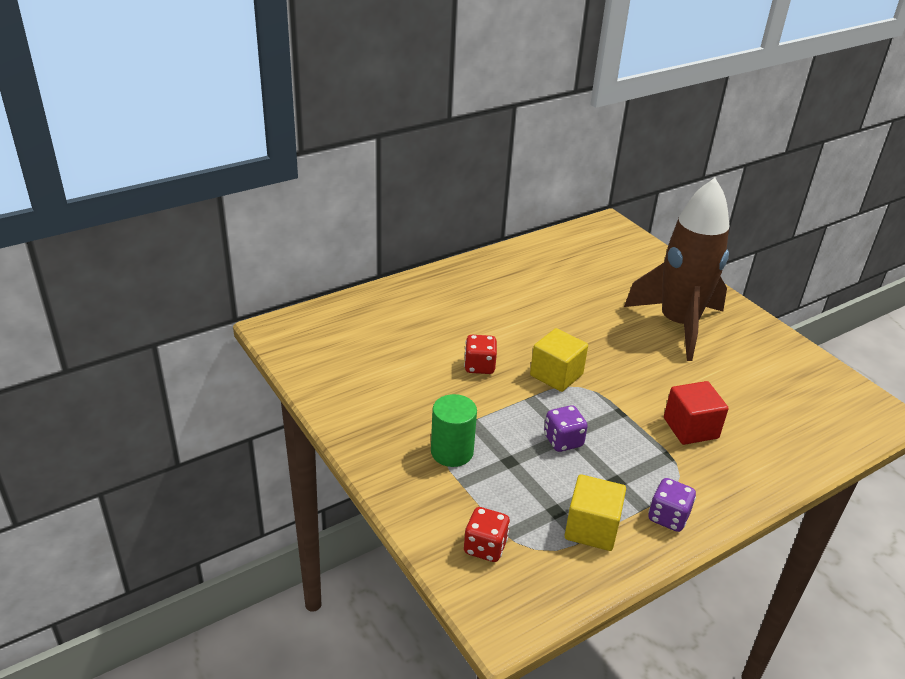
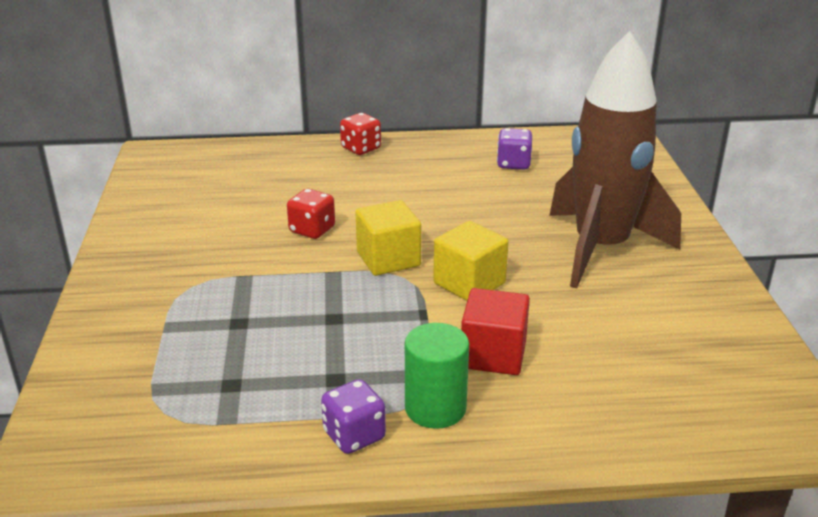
camera: 30 degrees right, 5 degrees down
green cylinder [431,394,477,467] -> green cylinder moved to [405,323,469,429]
red dice [464,507,510,562] -> red dice moved to [340,113,381,155]
purple dice [544,405,588,452] -> purple dice moved to [497,128,532,170]
yellow cube [564,474,626,551] -> yellow cube moved to [433,221,508,301]

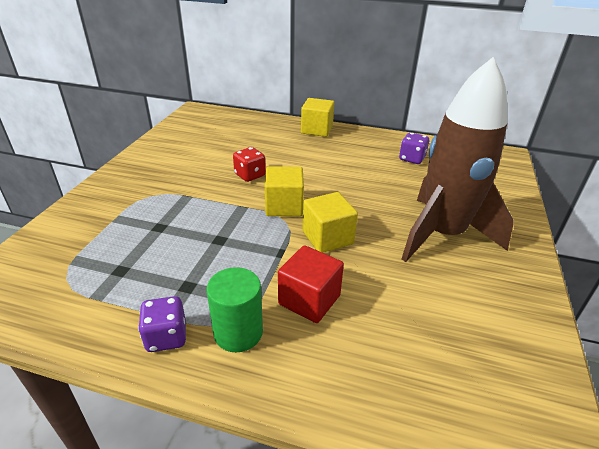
camera: 20 degrees right, 5 degrees up
red dice [340,113,381,155] -> yellow cube [301,98,334,137]

